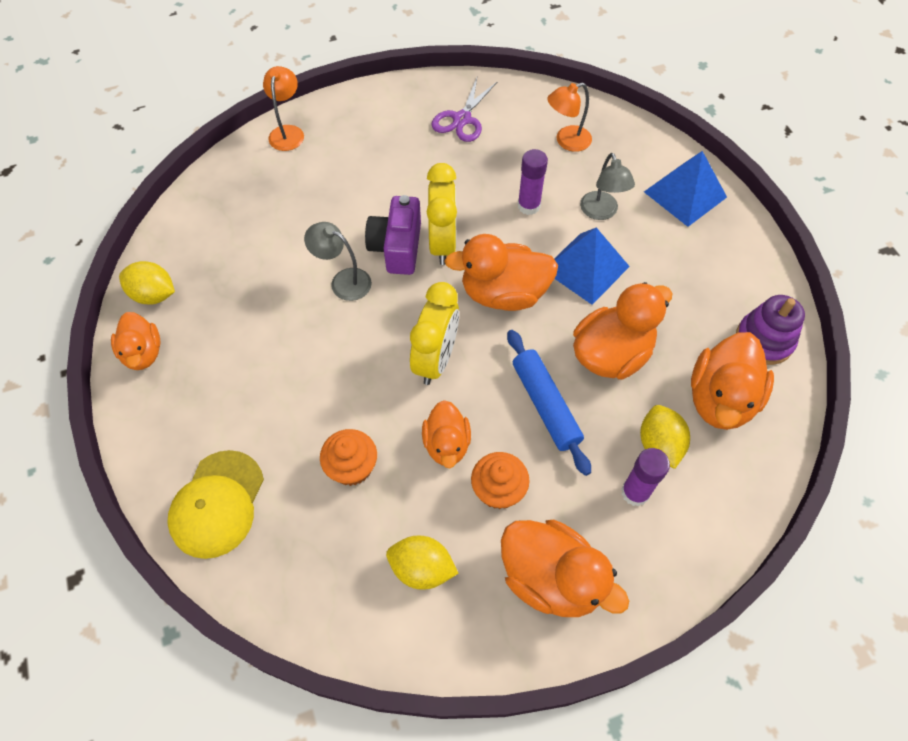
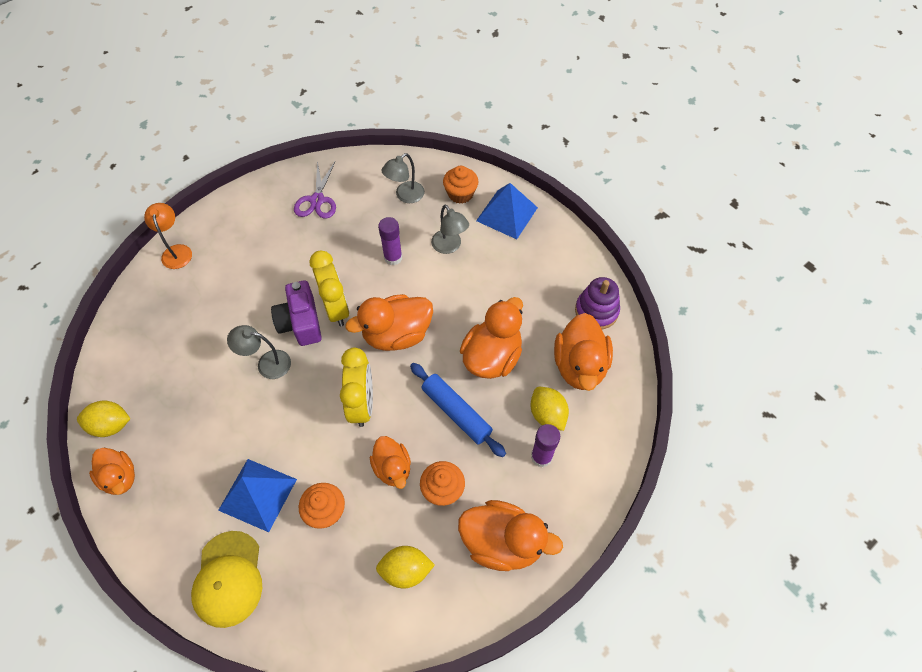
camera: 20 degrees left, 0 degrees up
orange lamp [547,83,592,152] -> grey lamp [381,153,425,203]
blue pyramid [554,227,630,305] -> blue pyramid moved to [218,459,297,532]
none -> orange cupcake [443,166,479,204]

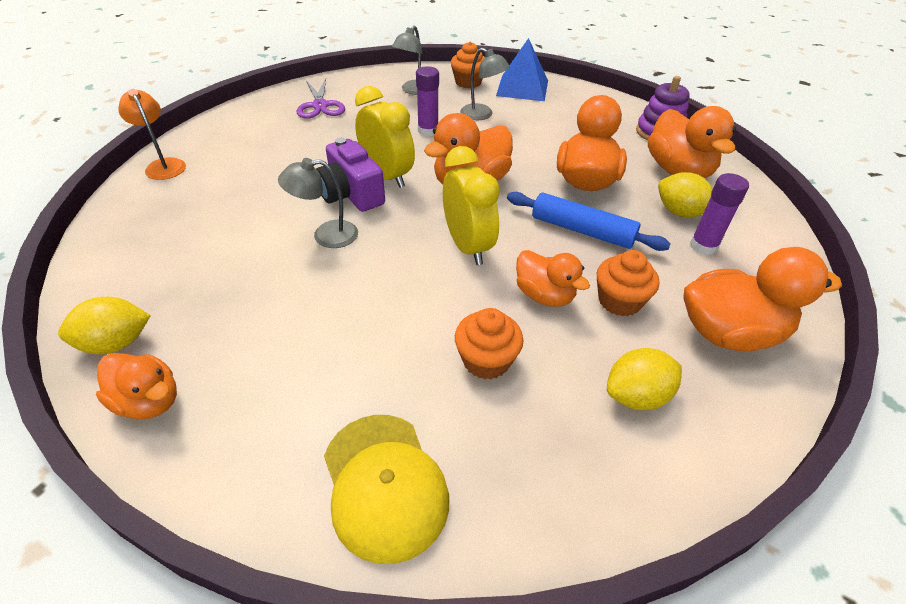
camera: 20 degrees left, 15 degrees down
blue pyramid [218,459,297,532] -> none

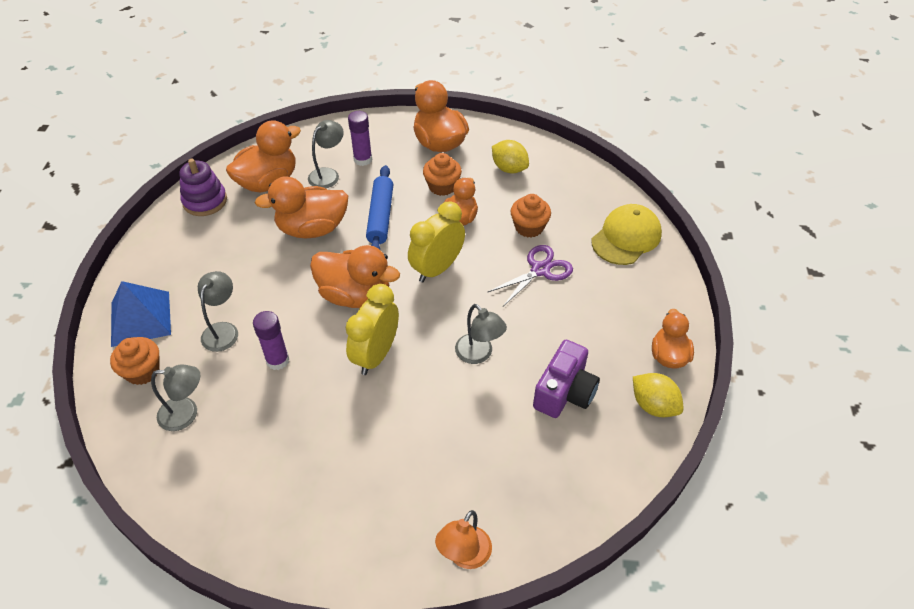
camera: 115 degrees left, 5 degrees up
purple scissors [297,79,345,119] -> purple scissors moved to [488,245,573,306]
purple camera [316,138,385,212] -> purple camera moved to [533,340,600,418]
yellow lemon [658,172,713,217] -> grey lamp [308,120,344,188]

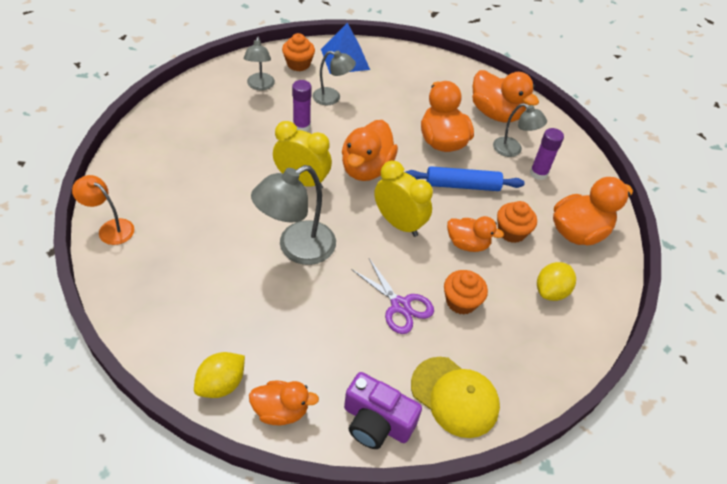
camera: 85 degrees right, 0 degrees up
purple stacking toy [179,159,227,216] -> none
grey lamp [455,304,507,364] -> grey lamp [251,165,336,265], size x1.67
purple camera [533,340,600,418] -> purple camera moved to [344,372,422,449]

